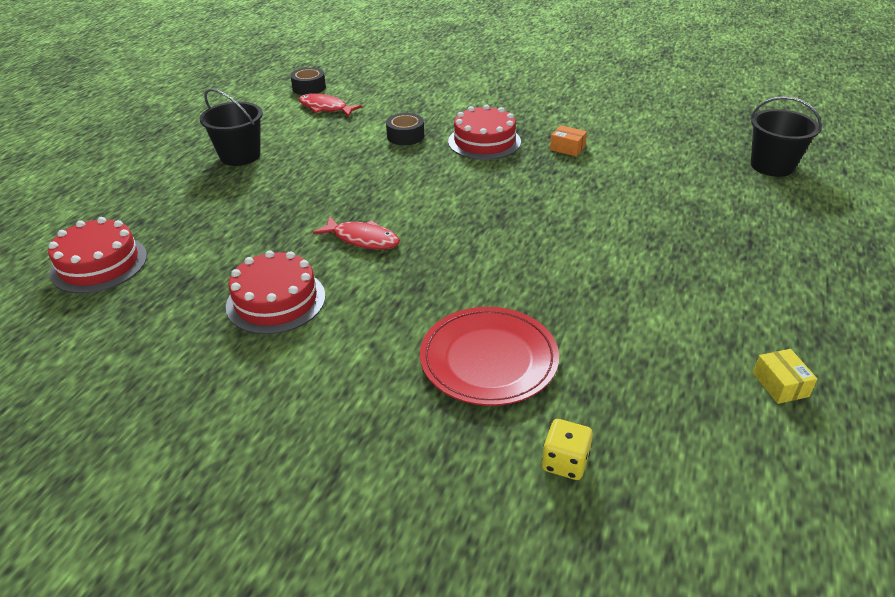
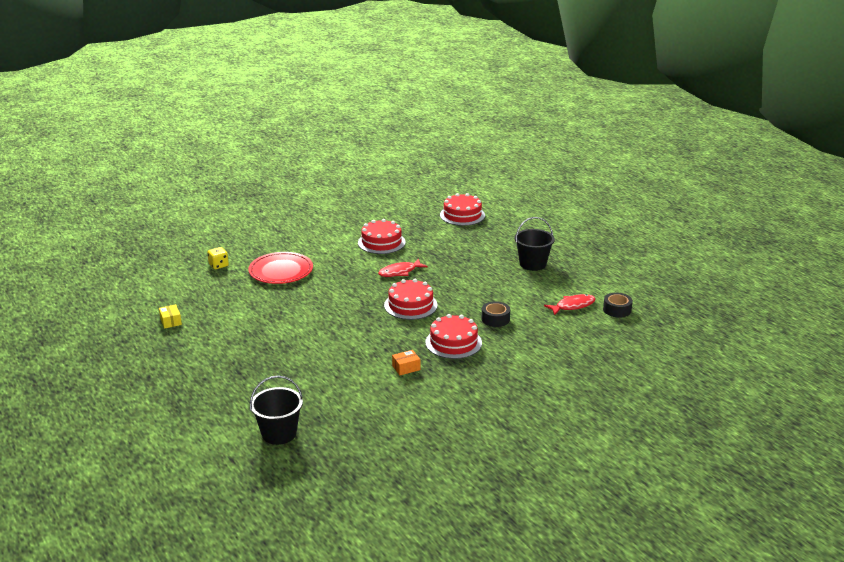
camera: 125 degrees right, 10 degrees down
yellow box [753,349,818,404] -> yellow box turned 45 degrees clockwise [159,304,182,329]
none -> red cake [384,279,438,320]

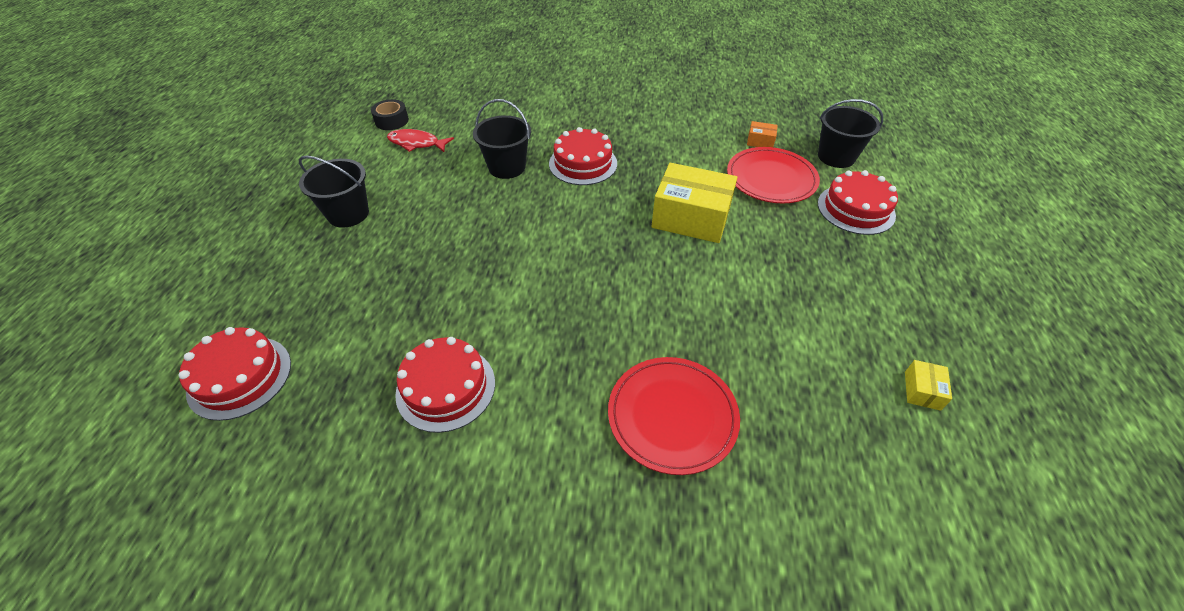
camera: 140 degrees left, 20 degrees up
yellow dice [207,247,229,269] -> none
red fish [378,259,428,277] -> none
red cake [384,279,438,320] -> red cake moved to [818,170,898,235]
orange box [392,350,420,375] -> orange box moved to [747,121,778,147]
black tape [482,301,510,327] -> black bucket [473,99,531,179]
none -> yellow box [652,163,737,243]
none -> red plate [727,147,820,203]

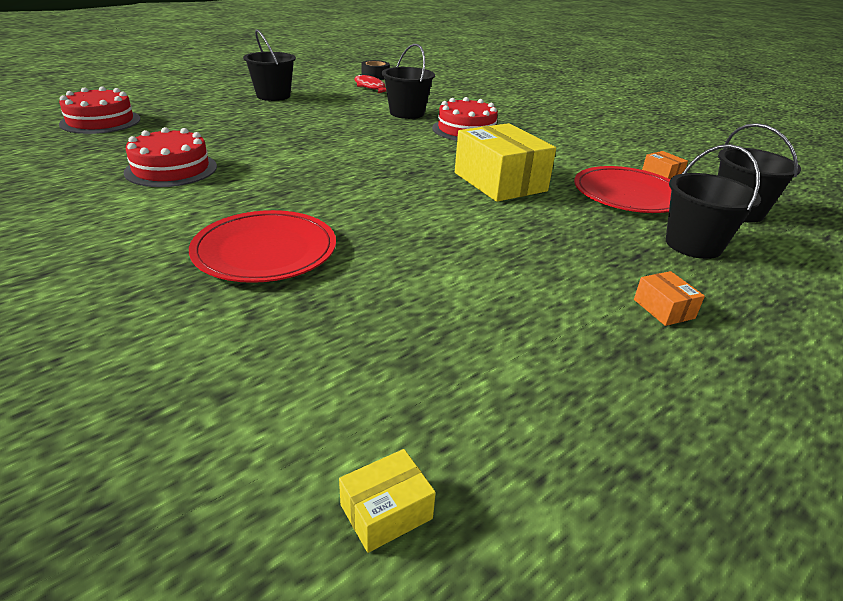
camera: 40 degrees right, 15 degrees down
red cake [818,170,898,235] -> black bucket [666,144,761,259]
yellow box [905,360,952,411] -> yellow box moved to [339,449,436,553]
none -> orange box [634,271,705,326]

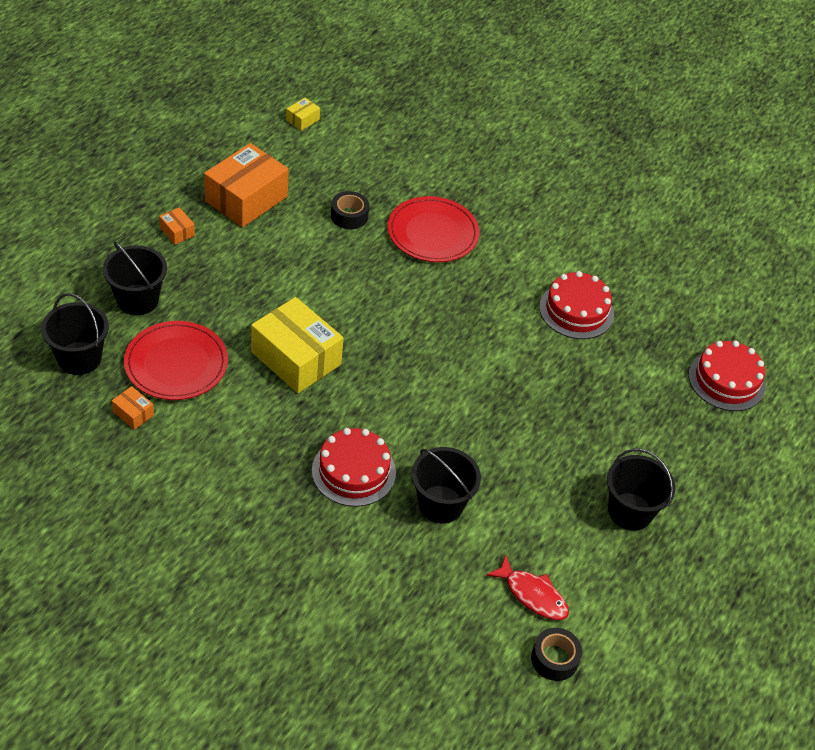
camera: 160 degrees right, 15 degrees up
none -> orange box [204,143,289,227]
none -> black tape [331,191,369,229]

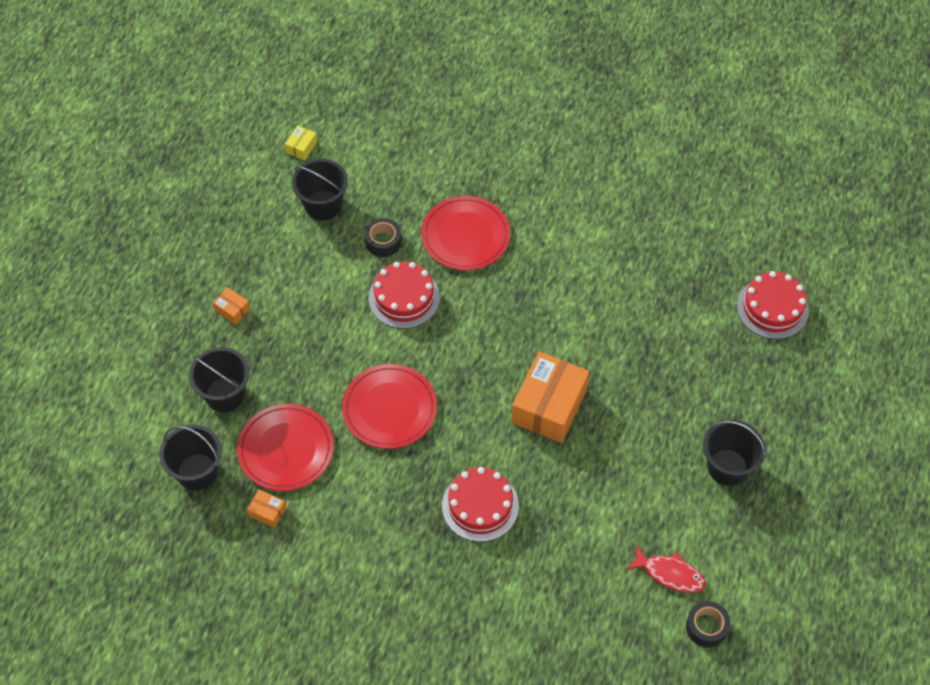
camera: 10 degrees left, 10 degrees up
orange box [204,143,289,227] -> orange box moved to [511,352,590,443]
yellow box [251,297,344,393] -> red plate [342,364,437,449]
black bucket [411,447,481,523] -> black bucket moved to [292,159,348,220]
red cake [539,271,614,339] -> red cake moved to [369,261,440,329]

